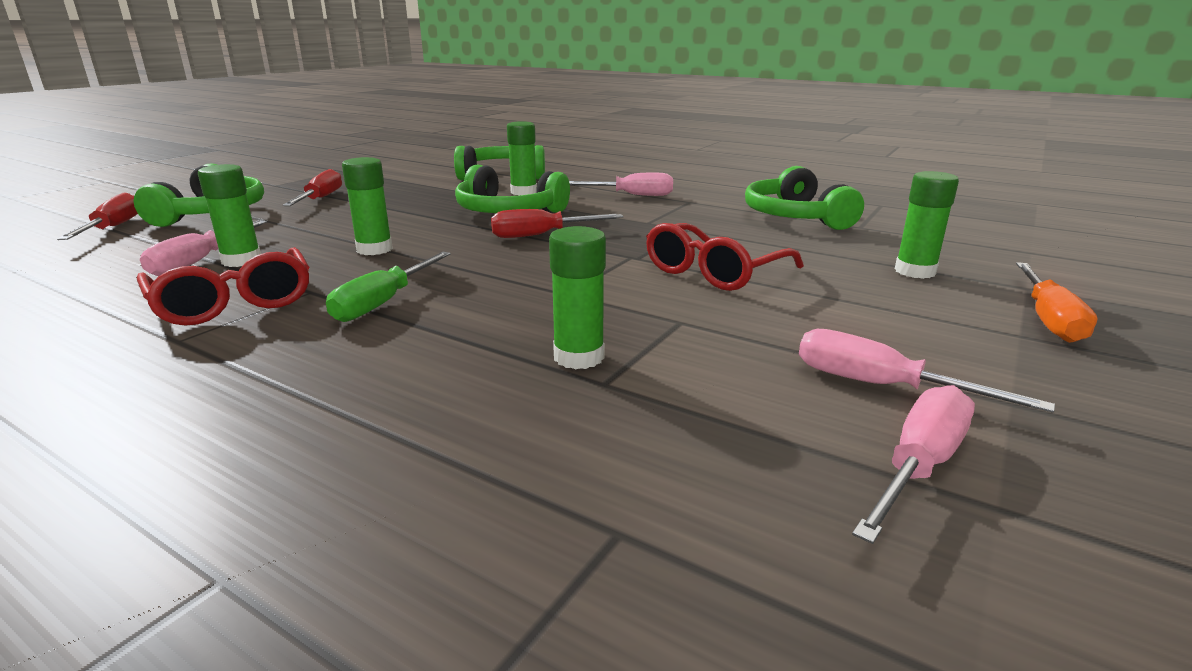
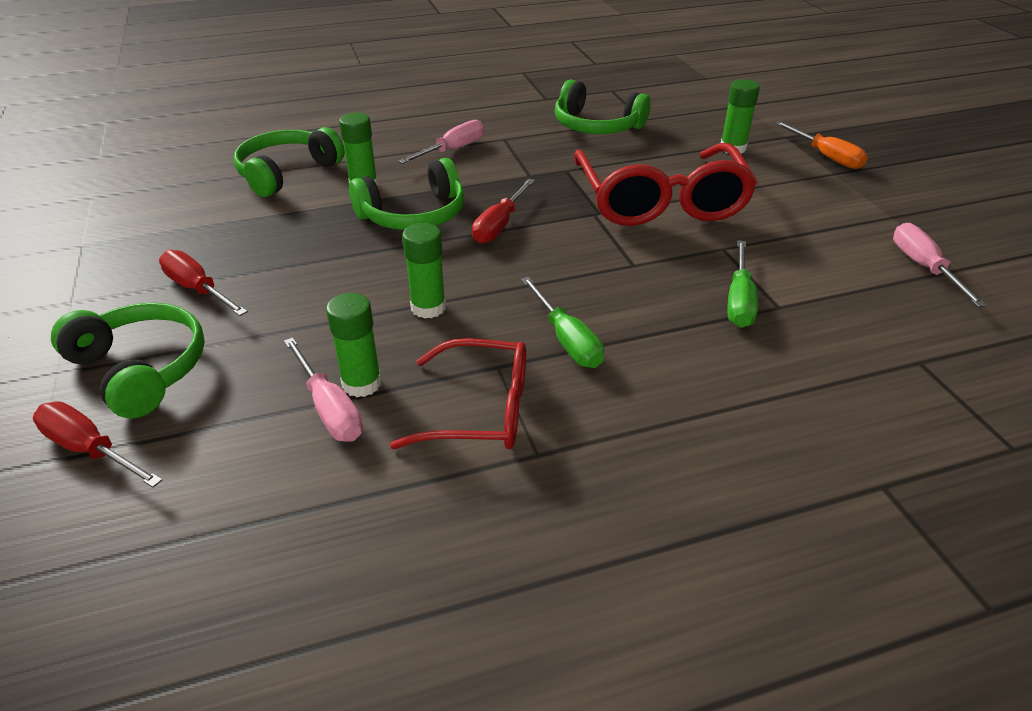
camera: 50 degrees left, 15 degrees up
green glue stick [549,226,606,369] -> green screwdriver [727,240,758,328]
red glasses [646,223,804,291] -> red glasses [574,143,758,226], size x1.63
pink screwdriver [799,329,1055,413] -> none

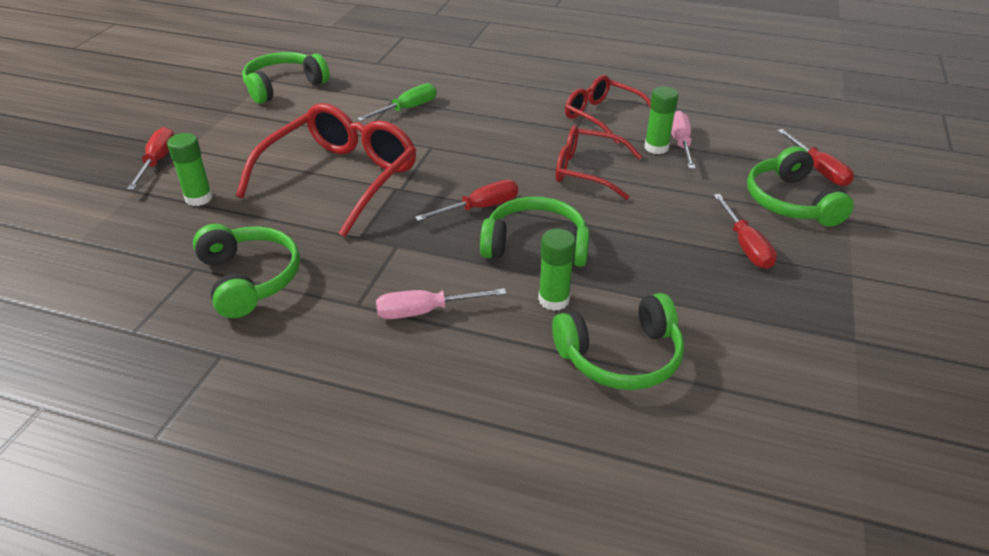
camera: 145 degrees left, 0 degrees up
green glue stick [402,223,446,319] -> red glasses [555,125,642,200]
green screwdriver [521,277,604,368] -> none
orange screwdriver [774,121,868,169] -> red screwdriver [127,127,174,190]
pink screwdriver [893,223,987,307] -> green headphones [242,52,330,104]

